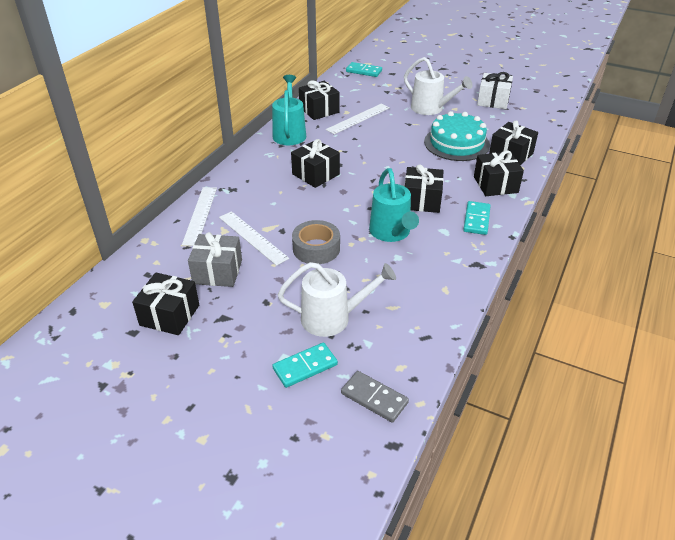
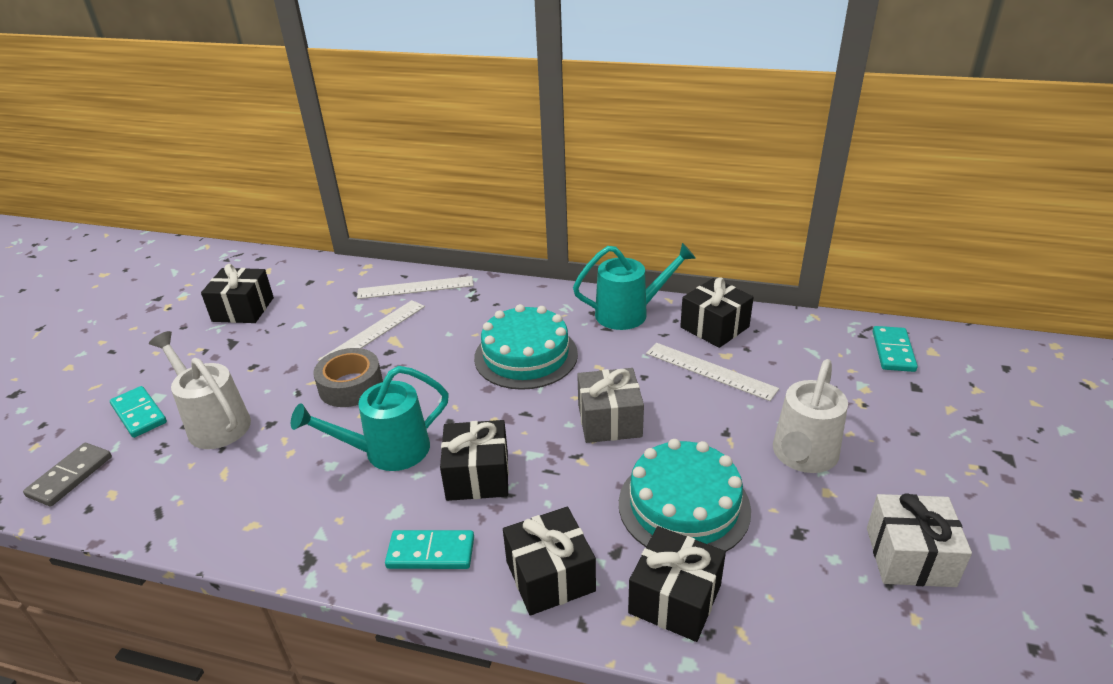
camera: 80 degrees right, 5 degrees down
grey gift [188,232,242,287] -> grey gift moved to [577,368,644,443]
white watering can [278,262,396,337] -> white watering can turned 150 degrees clockwise [149,331,251,449]
black gift [291,139,340,188] -> turquoise cake [474,304,578,390]

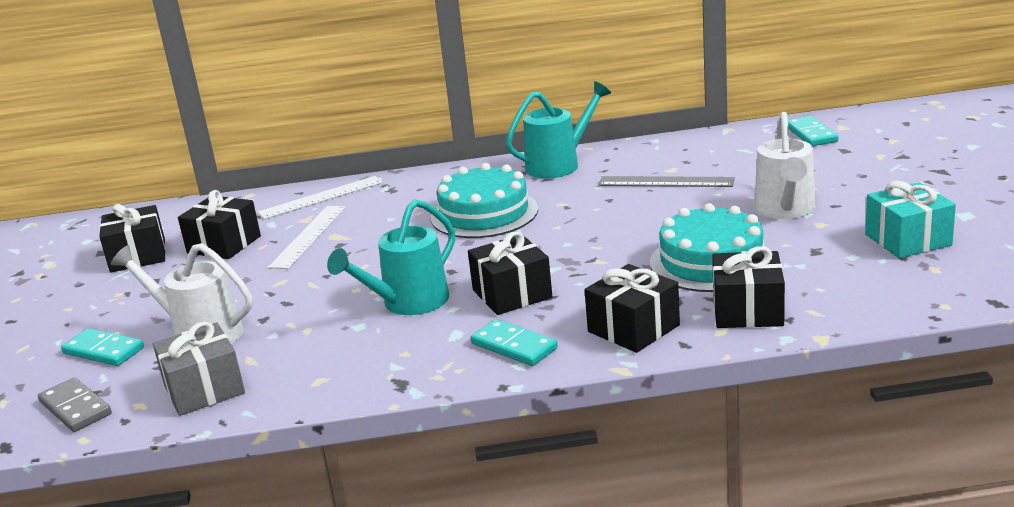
camera: 20 degrees left, 10 degrees down
grey domino [23,443,112,506] -> grey domino turned 45 degrees counterclockwise [38,377,112,432]
grey tape [313,348,383,407] -> none
turquoise domino [385,530,474,569] -> turquoise domino turned 60 degrees clockwise [471,319,558,366]
grey gift [577,368,644,443] -> grey gift moved to [153,321,245,416]
white ruler [646,343,779,401] -> grey ruler [598,176,735,187]
black gift [680,278,754,348] -> black gift moved to [178,190,261,259]
white gift [867,493,972,587] -> turquoise gift [865,181,956,258]

